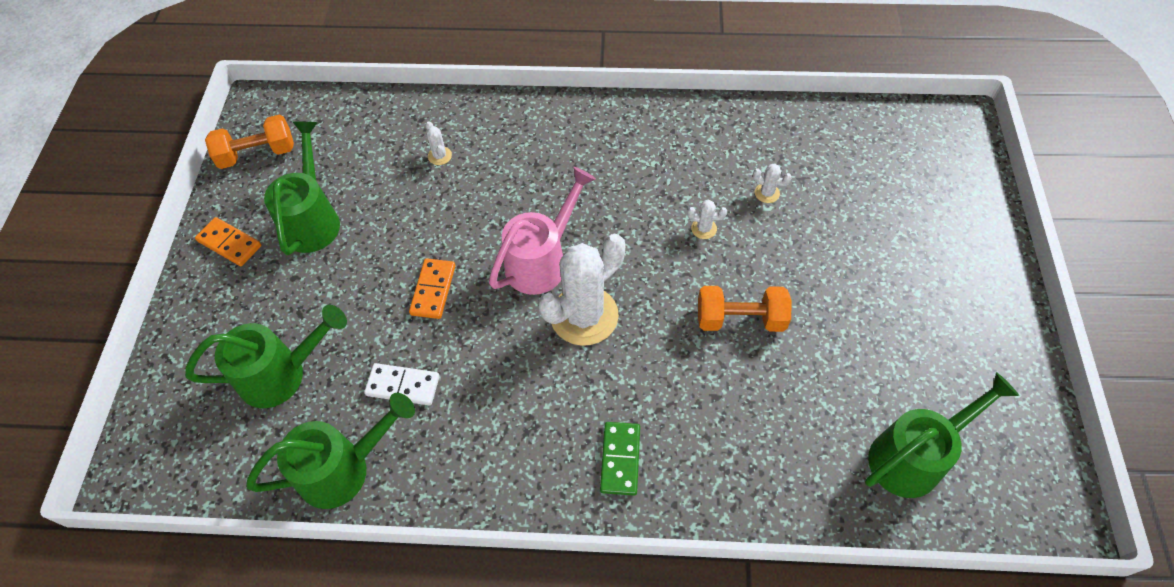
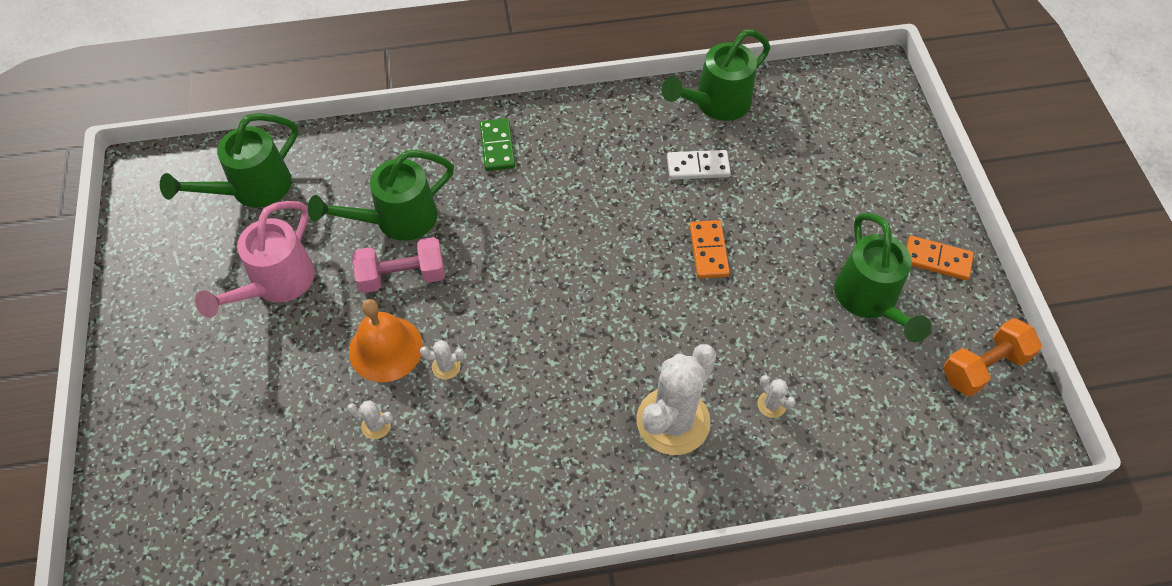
camera: 165 degrees right, 0 degrees up
green watering can [185,305,347,408] -> green watering can moved to [308,150,454,241]
pink watering can [489,167,596,295] -> pink watering can moved to [195,201,315,318]
white cactus [538,234,625,346] -> white cactus moved to [636,344,717,455]
orange dumbbell [698,286,791,332] -> pink dumbbell [352,237,445,293]
none -> orange bell [349,299,423,382]

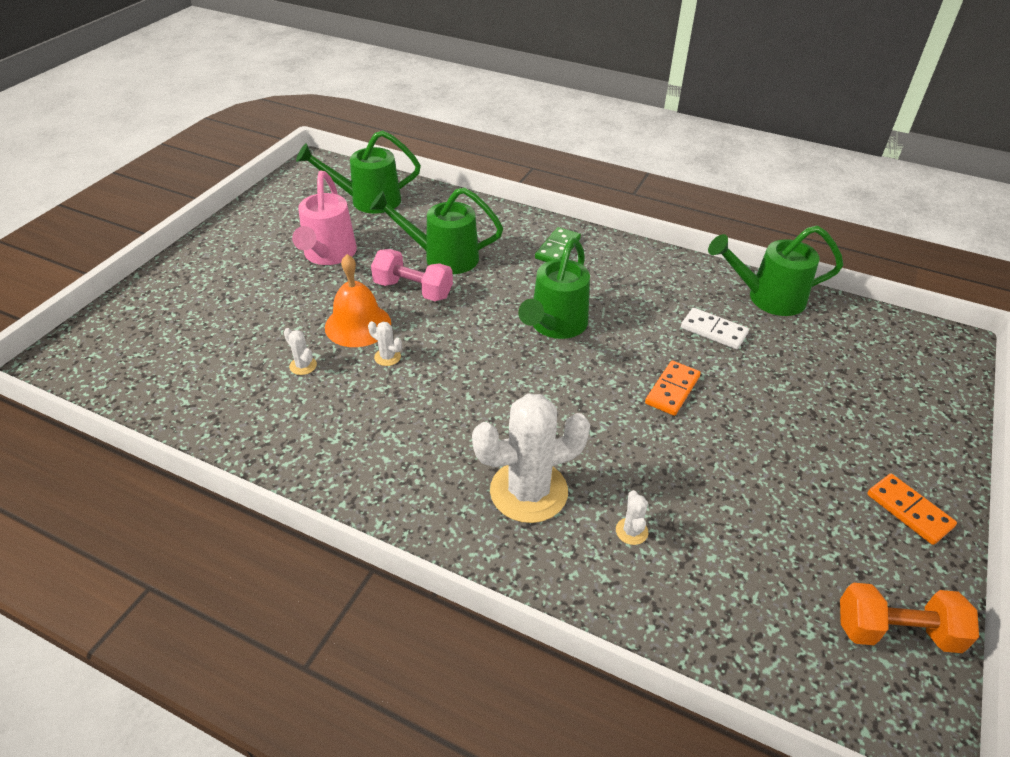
camera: 35 degrees right, 15 degrees down
pink watering can [195,201,315,318] -> pink watering can turned 60 degrees counterclockwise [292,171,357,265]
green watering can [835,213,931,342] -> green watering can moved to [518,238,590,339]

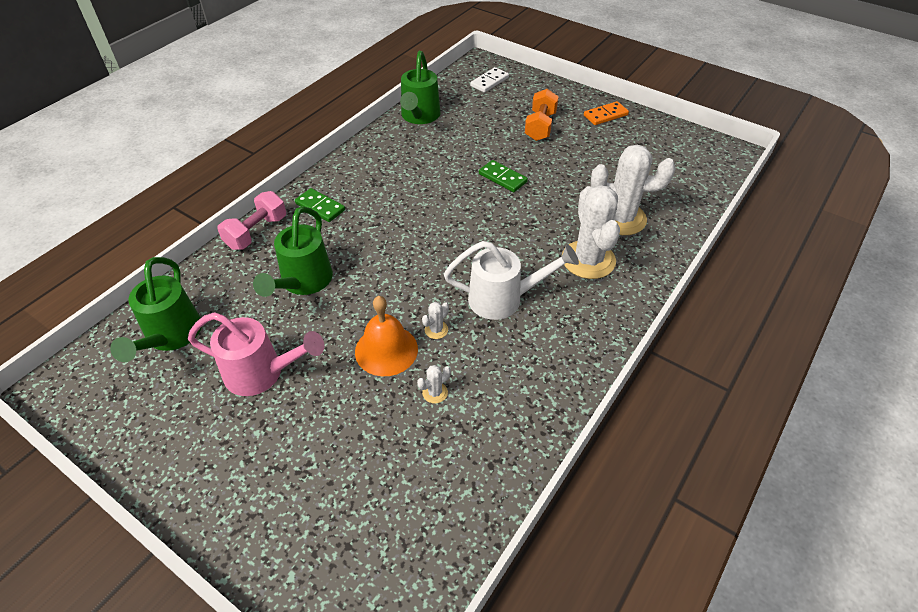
camera: 80 degrees left, 5 degrees up
pink dumbbell [371,249,453,301] -> pink dumbbell moved to [217,191,286,250]
green watering can [518,238,590,339] -> none
white cactus [616,490,648,545] -> white cactus [591,145,676,235], size x2.50
orange domino [645,361,701,416] -> green domino [479,160,528,192]
white domino [681,308,749,349] -> white domino moved to [470,67,509,93]
orange dumbbell [840,583,979,653] -> orange dumbbell moved to [525,89,559,141]
none -> white watering can [444,241,579,320]

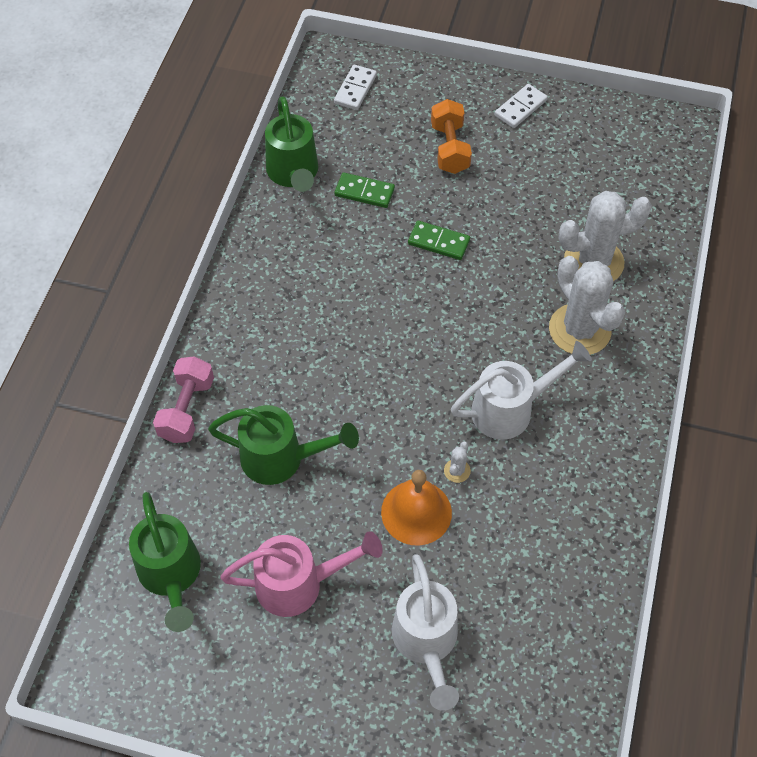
camera: 20 degrees left, 10 degrees up
green watering can [253,206,333,297] -> green watering can turned 75 degrees counterclockwise [208,405,359,485]
green domino [295,188,345,222] -> green domino moved to [334,172,395,208]
white cactus [417,365,451,404] -> none
orange domino [584,101,629,125] -> white domino [495,84,548,128]
none -> white watering can [392,554,459,711]

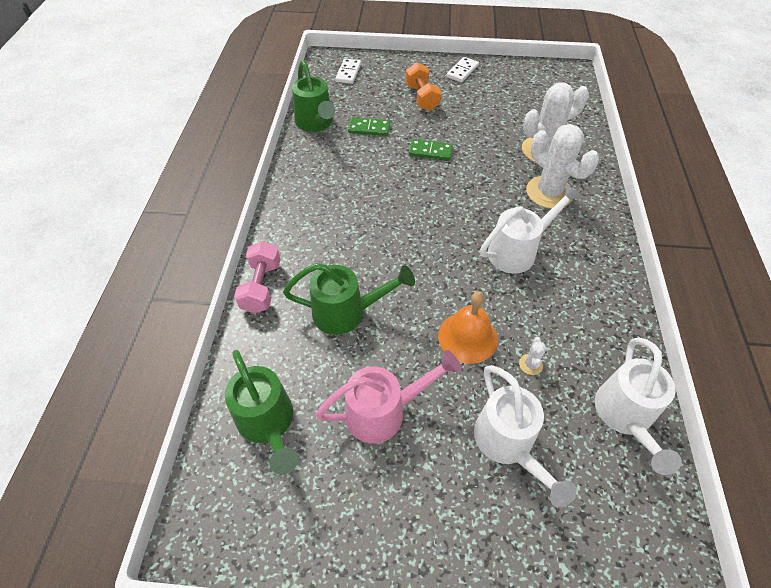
camera: 10 degrees left, 5 degrees down
white cactus [444,441,471,483] -> white cactus moved to [519,337,547,375]
none -> white watering can [595,338,682,475]

